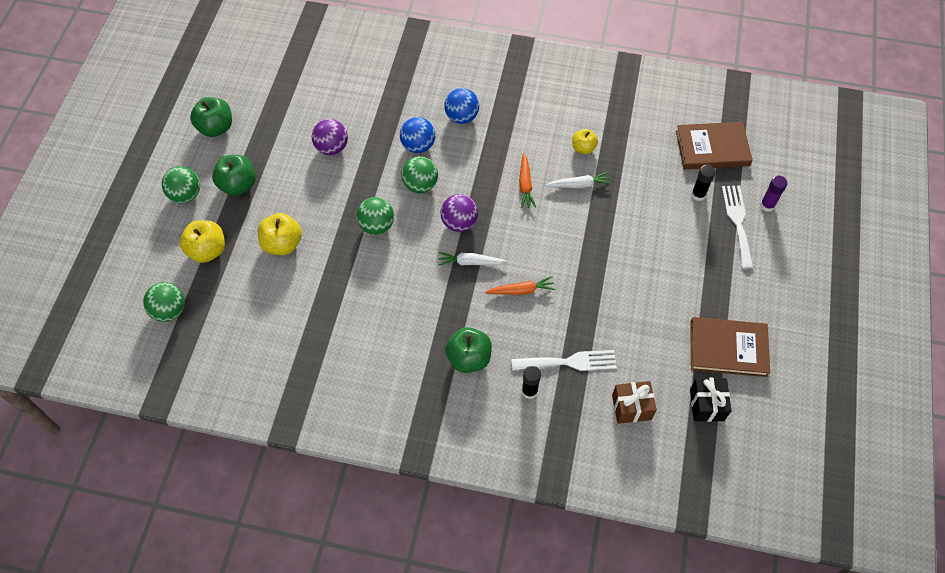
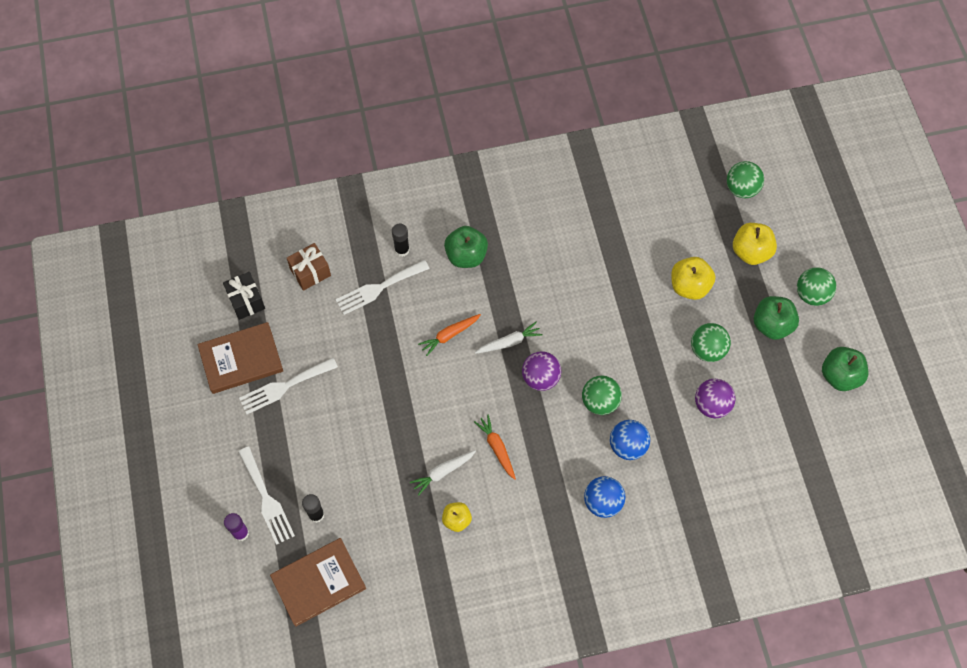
camera: 155 degrees right, 5 degrees up
green ball [356,197,394,235] -> green ball moved to [691,323,731,362]
none -> white fork [239,358,338,414]

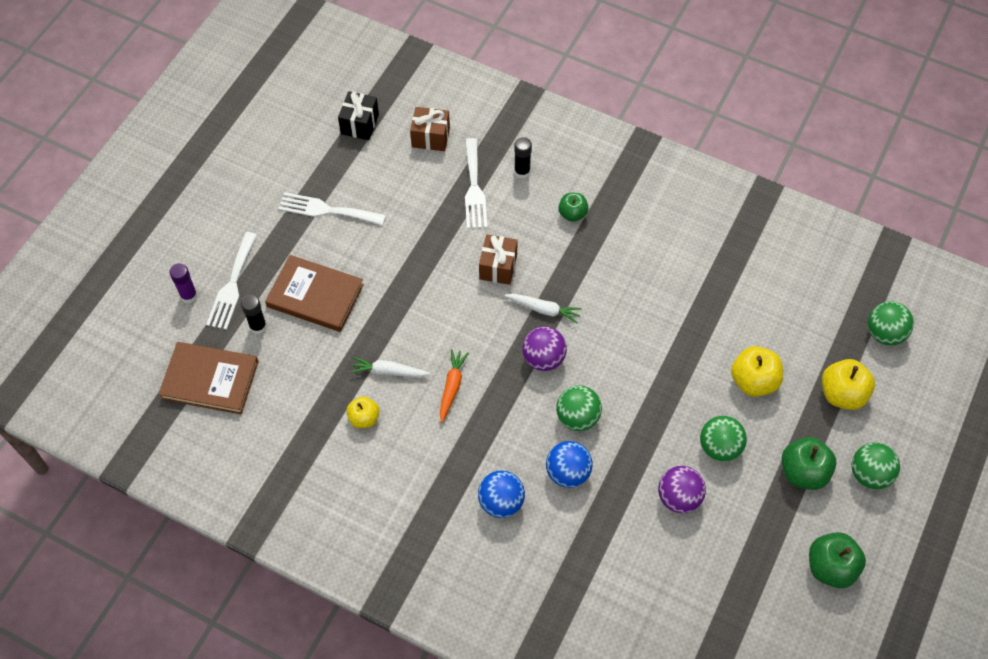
camera: 40 degrees right, 5 degrees down
brown book [197,322,283,394] -> brown book moved to [265,255,364,332]
white fork [335,260,430,315] -> white fork turned 105 degrees counterclockwise [465,138,487,229]
orange carrot [418,314,481,356] -> brown gift [479,234,518,285]
green apple [444,226,488,268] -> green apple [558,193,589,222], size x0.63

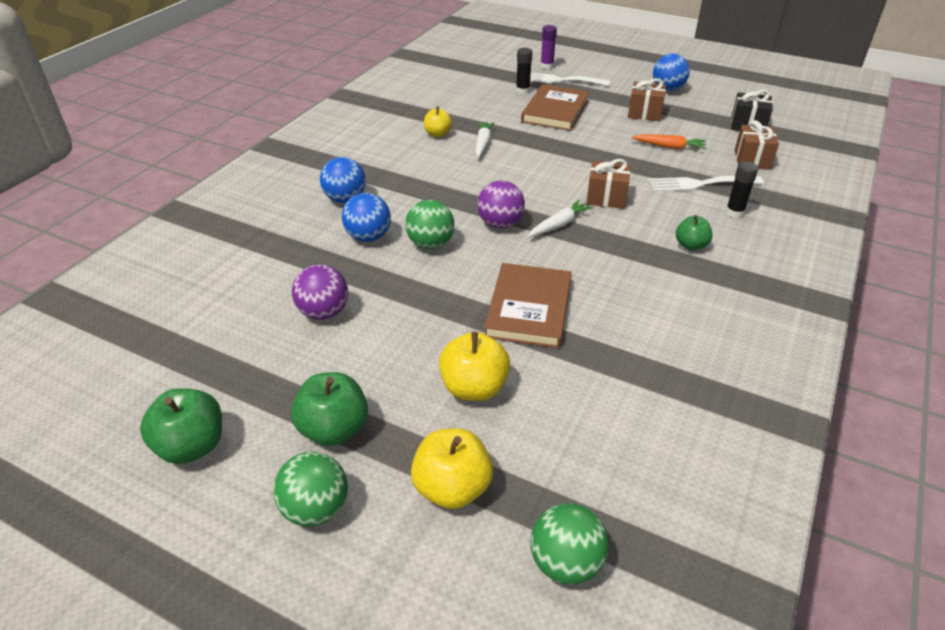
camera: 90 degrees right, 20 degrees down
brown book [158,342,259,414] -> brown book moved to [484,263,572,348]
white fork [278,192,386,225] -> brown gift [628,79,666,121]
orange carrot [440,349,469,423] -> orange carrot moved to [632,134,706,149]
white carrot [504,294,582,323] -> white carrot turned 150 degrees counterclockwise [528,200,593,237]
green ball [700,416,747,462] -> none
none -> blue ball [653,54,690,91]

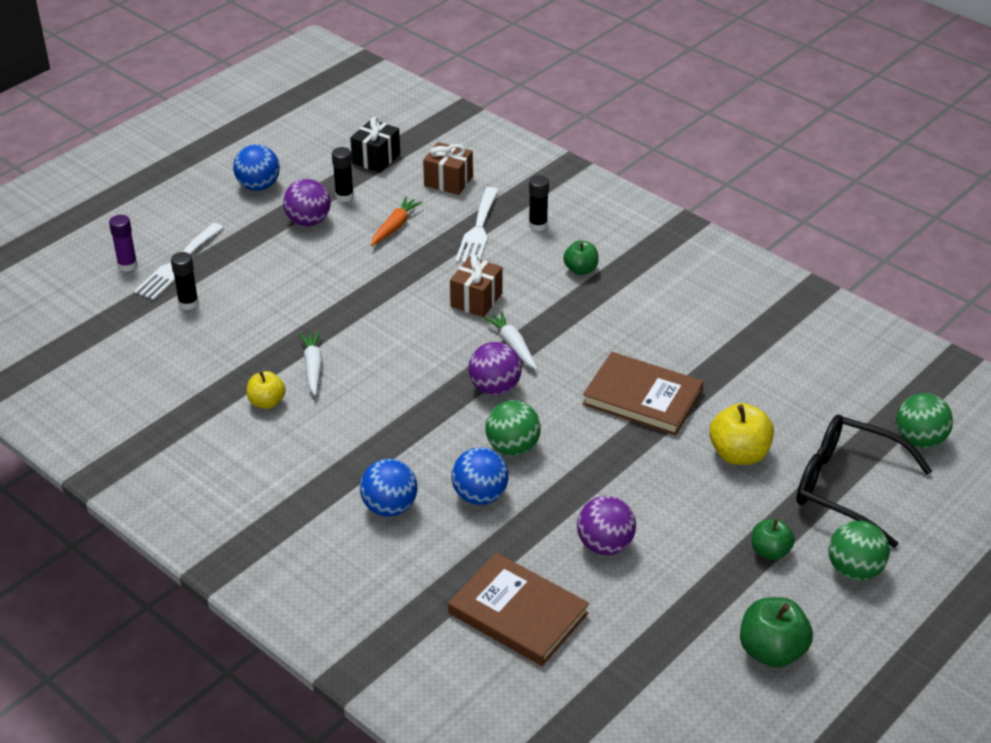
camera: 75 degrees left, 0 degrees up
green apple [291,372,368,446] -> green apple [752,519,795,560], size x0.63
yellow apple [411,428,493,509] -> black glasses [796,415,932,548]
white carrot [475,122,494,158] -> white carrot turned 60 degrees clockwise [299,331,322,396]
brown book [521,84,589,131] -> brown book moved to [448,553,589,666]
brown gift [628,79,666,121] -> purple ball [283,179,331,226]
none -> black glue stick [332,147,354,202]

